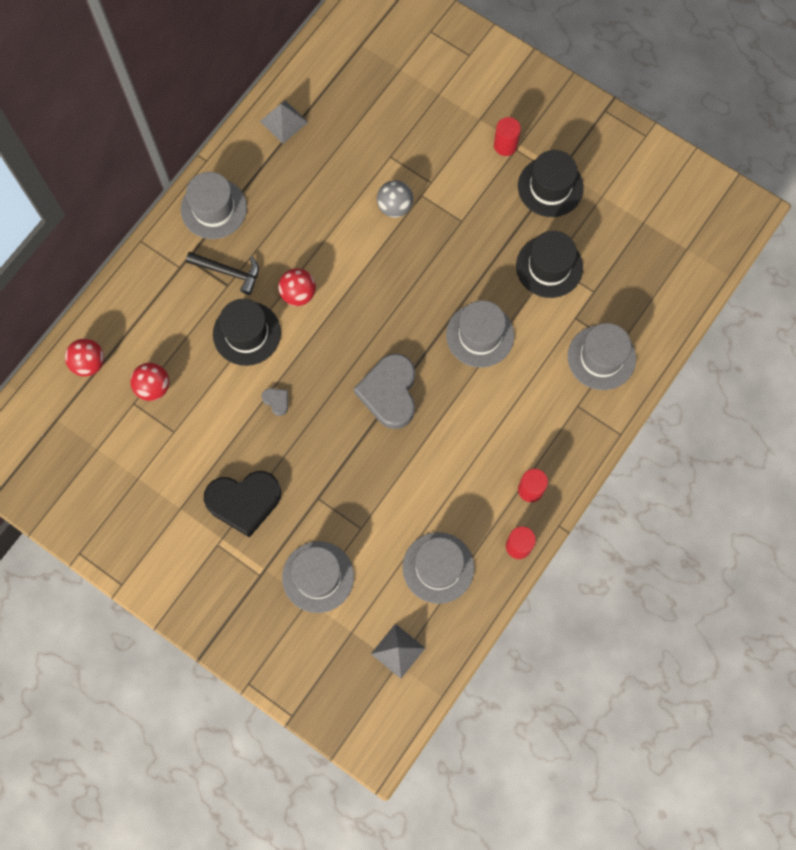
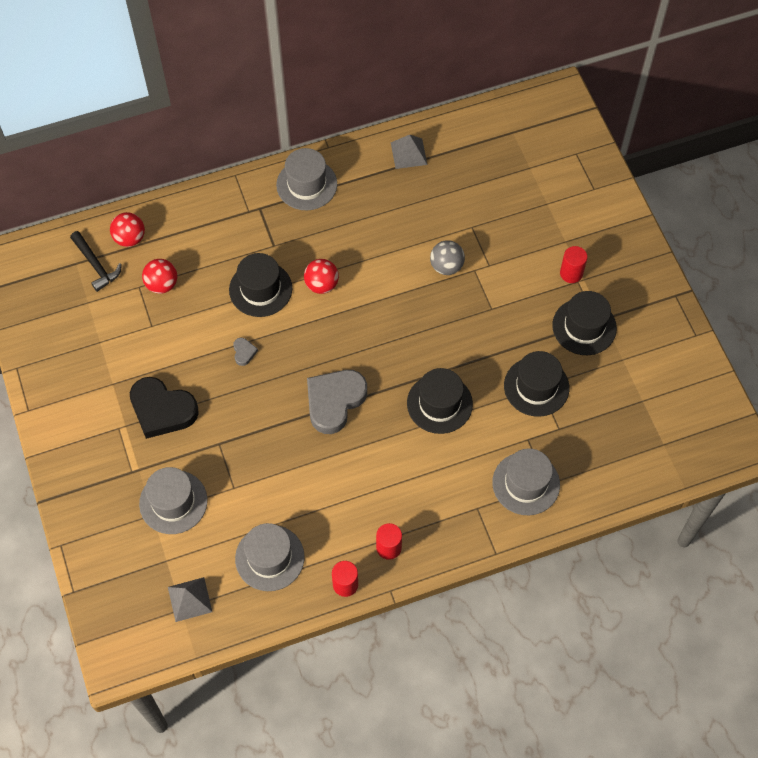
camera: 35 degrees right, 10 degrees down
black hammer [186,252,259,295] -> black hammer moved to [70,231,122,292]
grey hat [446,300,514,368] -> black hat [407,368,473,434]

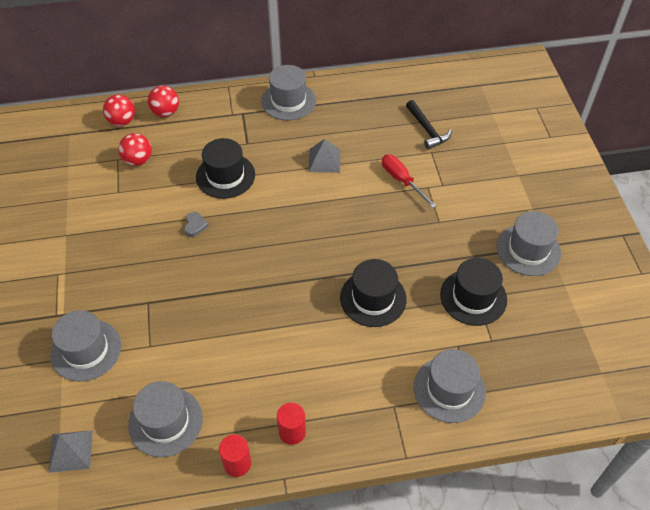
camera: 10 degrees right, 10 degrees down
black hammer [70,231,122,292] -> black hammer moved to [406,100,452,150]
black heart [130,377,199,439] -> none
red ball [304,259,339,294] -> red ball moved to [148,86,179,117]
grey heart [307,370,367,434] -> none
grey pyramid [391,135,427,169] -> grey pyramid moved to [309,139,340,173]
grey ball [430,240,465,275] -> red screwdriver [382,154,437,208]
black hat [552,291,617,355] -> grey hat [497,211,561,276]
red cylinder [560,246,588,283] -> none

